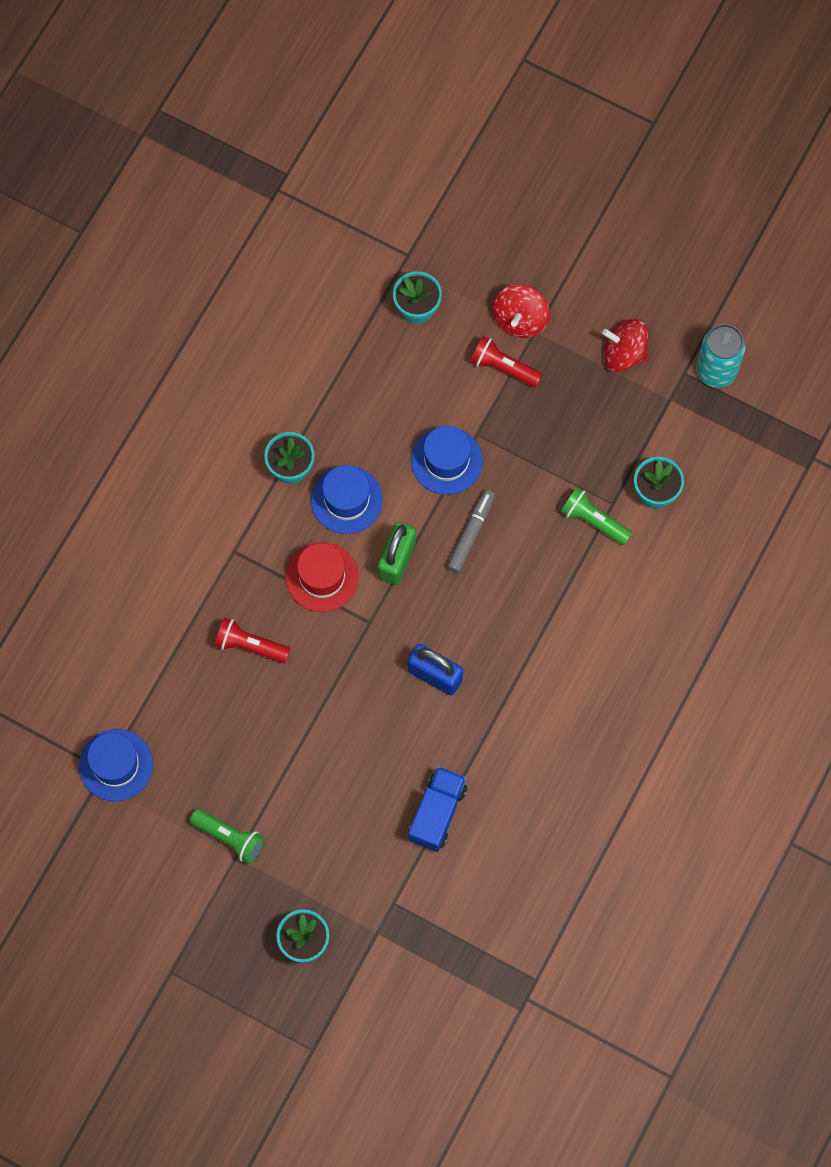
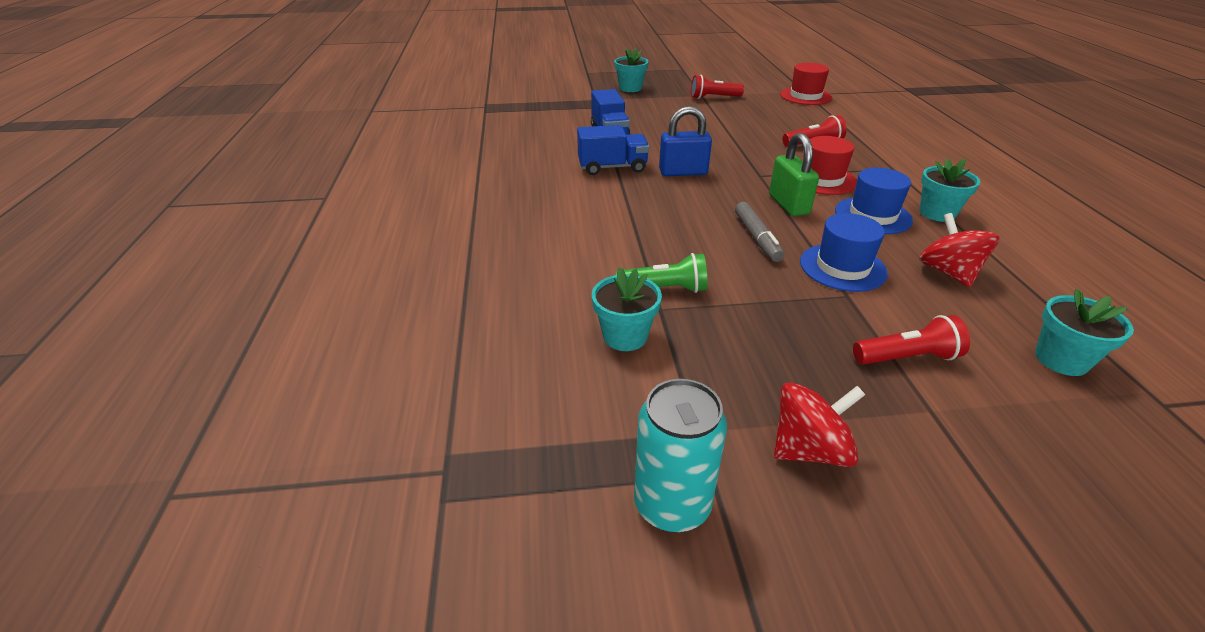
camera: 145 degrees right, 35 degrees down
blue hat [79,729,153,801] -> red hat [780,63,832,105]
green flashlight [190,809,265,864] -> red flashlight [691,75,744,99]
red spinning top [493,284,550,338] -> red spinning top moved to [919,213,1000,287]
none -> blue truck [577,125,649,175]

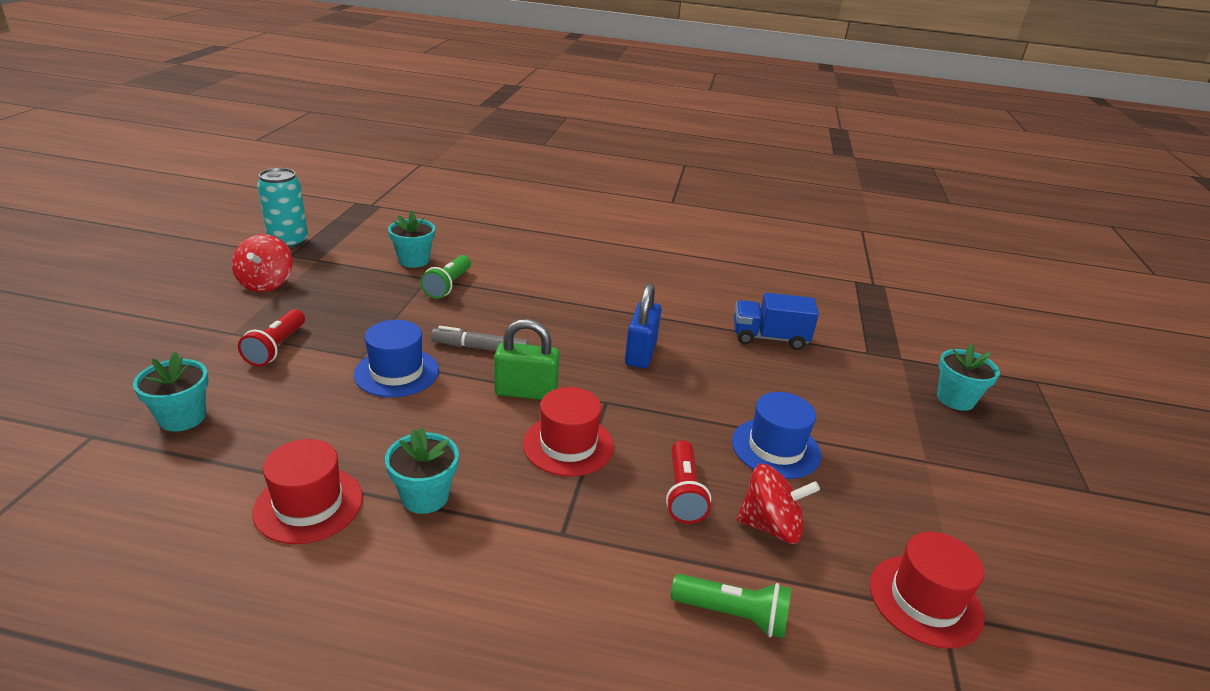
camera: 105 degrees right, 5 degrees down
blue truck [577,125,649,175] -> none
red flashlight [691,75,744,99] -> none
blue hat [835,167,913,234] -> blue hat moved to [732,392,821,479]
red spinning top [919,213,1000,287] -> red spinning top moved to [737,463,820,544]
none -> red hat [252,439,363,544]
none -> green flashlight [671,574,791,638]

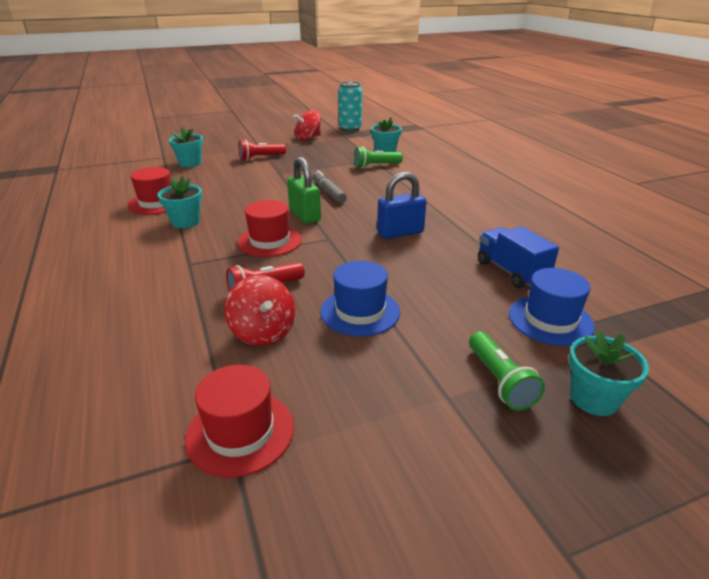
camera: 60 degrees right, 0 degrees up
blue hat [354,320,439,397] -> blue hat moved to [509,268,595,346]
green flashlight [671,574,791,638] -> green flashlight moved to [469,331,545,411]

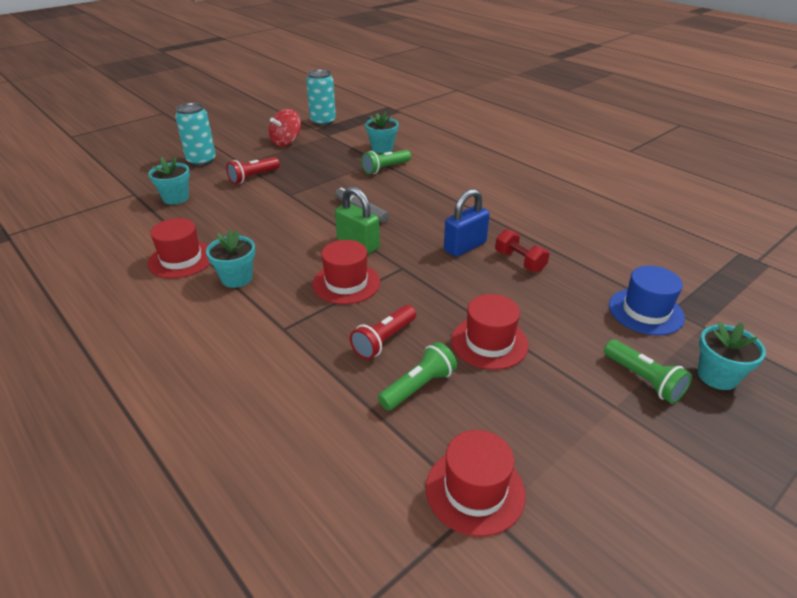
camera: 20 degrees left, 5 degrees up
red spinning top [224,275,295,346] -> green flashlight [378,342,457,411]
blue hat [320,261,400,336] -> red hat [451,294,529,370]
blue truck [478,226,559,288] -> none
none -> turquoise can [175,103,216,166]
none -> red dumbbell [495,229,550,272]

